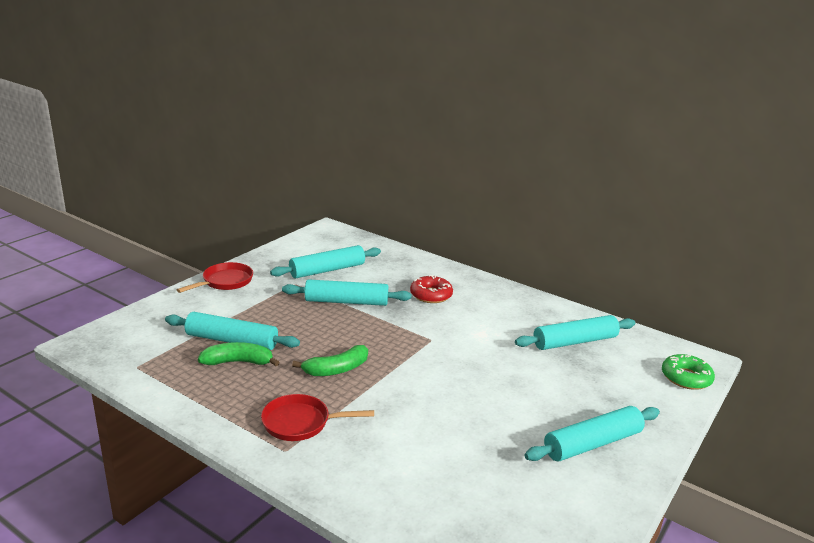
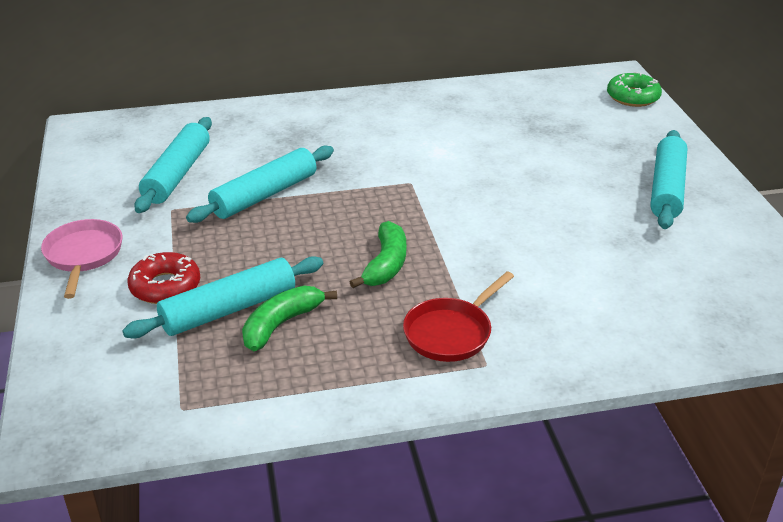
camera: 45 degrees left, 10 degrees up
red pan [177,262,253,293] -> pink pan [41,219,122,299]
red donut [410,275,453,303] -> red donut moved to [127,252,200,304]
turquoise rolling pin [515,315,635,350] -> none

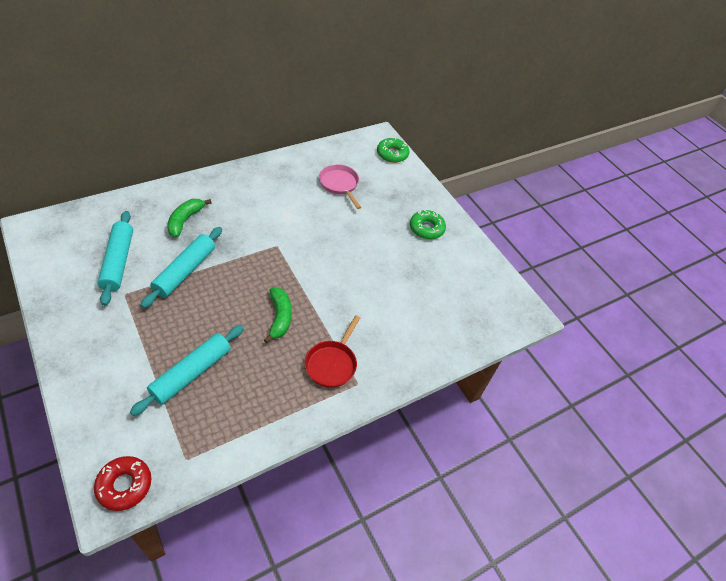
camera: 25 degrees left, 15 degrees up
pink pan [41,219,122,299] -> pink pan moved to [319,164,361,209]
red donut [127,252,200,304] -> red donut moved to [94,456,151,511]
green banana [242,285,337,351] -> green banana moved to [167,199,211,237]
turquoise rolling pin [650,130,687,229] -> green donut [410,210,446,239]

